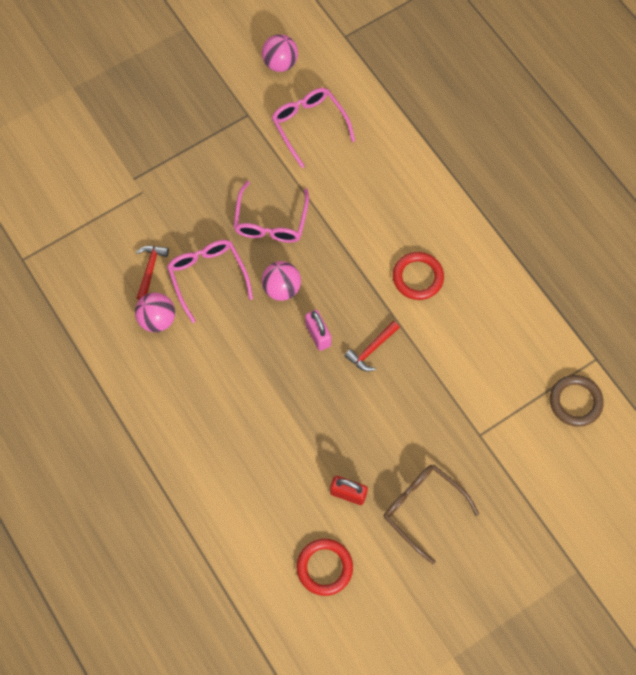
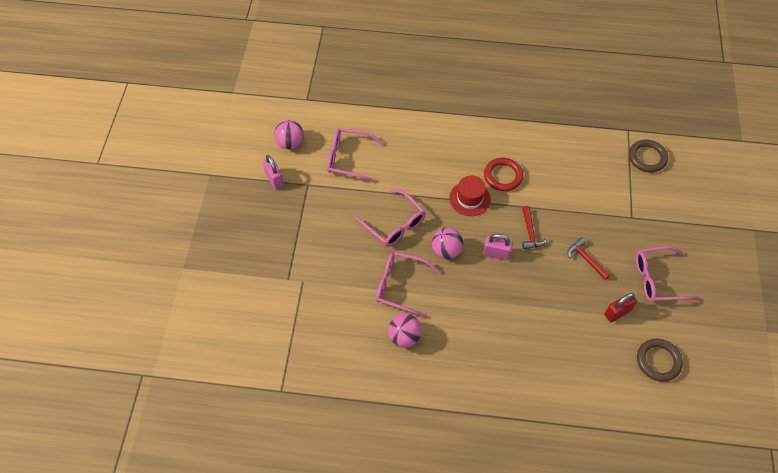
camera: 50 degrees left, 10 degrees down
red hammer [136,246,169,300] -> red hammer moved to [568,238,611,280]
red ring [297,539,353,596] -> brown ring [637,339,683,382]
brown glasses [384,464,479,564] -> pink glasses [636,246,700,302]
none -> pink padlock [263,155,284,189]
none -> red hat [449,176,491,216]

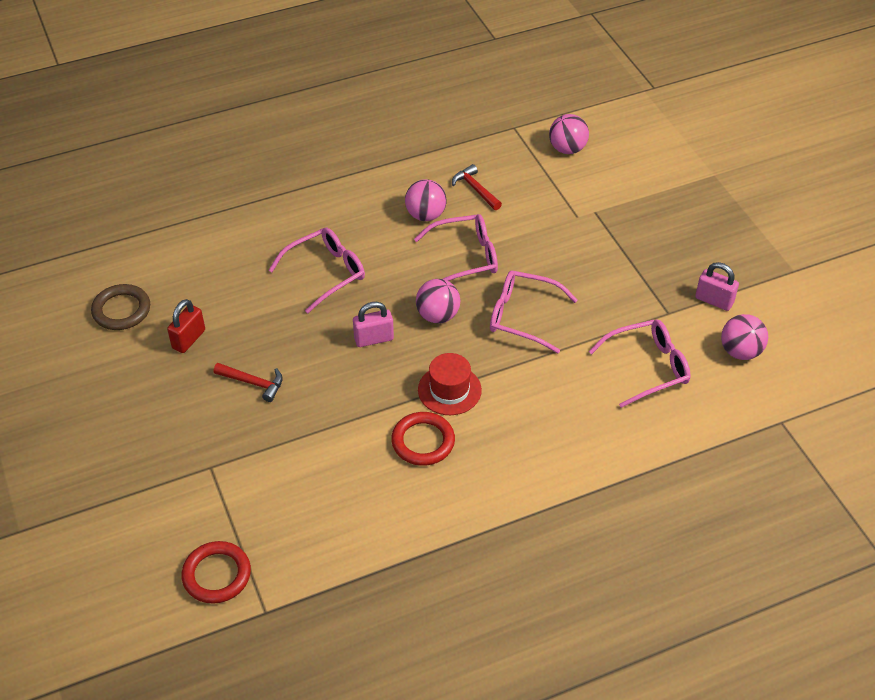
camera: 150 degrees right, 10 degrees down
red hammer [522,206,547,249] -> red hammer moved to [452,164,502,210]
brown ring [629,140,668,172] -> red ring [181,541,251,604]
pink glasses [636,246,700,302] -> pink glasses moved to [269,228,365,314]
none -> pink ball [549,114,589,154]

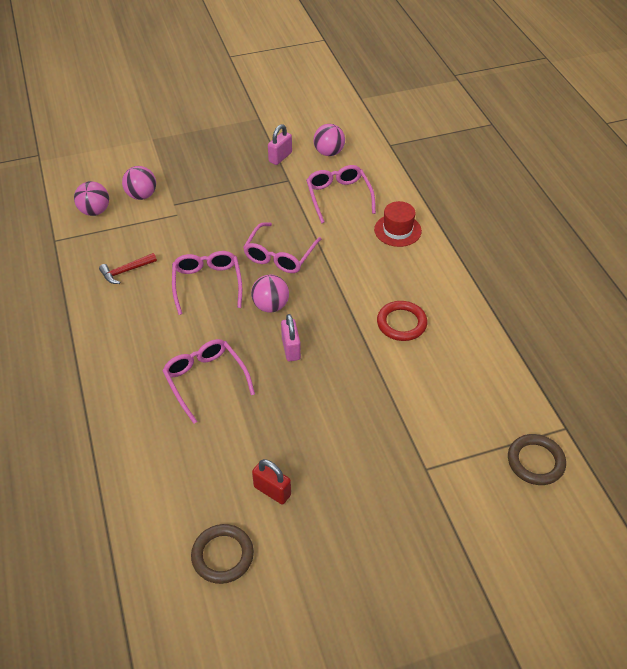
camera: 85 degrees left, 0 degrees up
red ring [181,541,251,604] -> brown ring [508,434,566,485]
red hammer [214,363,283,402] -> none
pink ball [405,179,447,221] -> pink ball moved to [122,166,156,200]
red hat [418,353,482,415] -> red hat moved to [374,201,422,247]

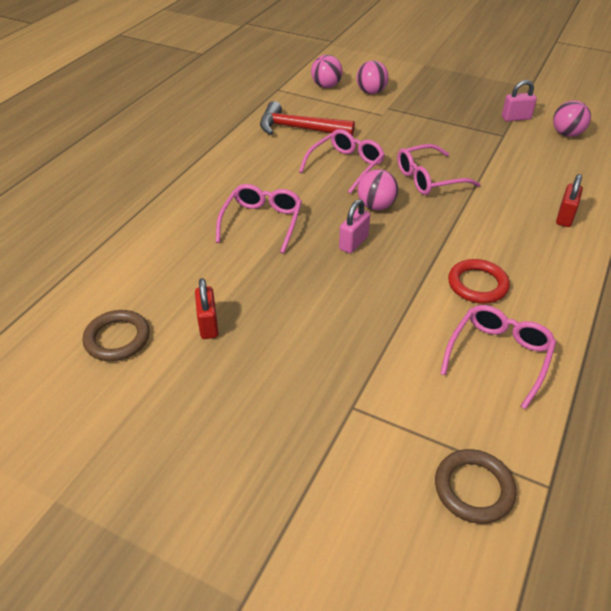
camera: 45 degrees right, 5 degrees down
red hammer [99,253,157,284] -> red hammer [260,101,355,136], size x1.80
pink glasses [306,165,376,223] -> pink glasses moved to [440,305,556,410]
red hat [374,201,422,247] -> red padlock [556,174,583,227]

